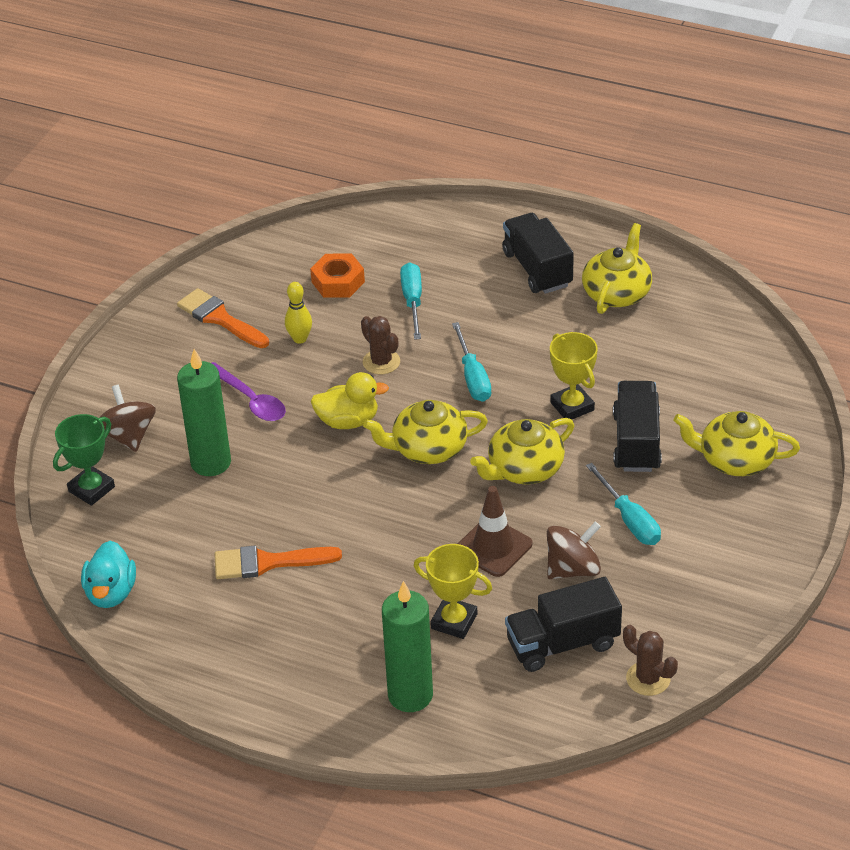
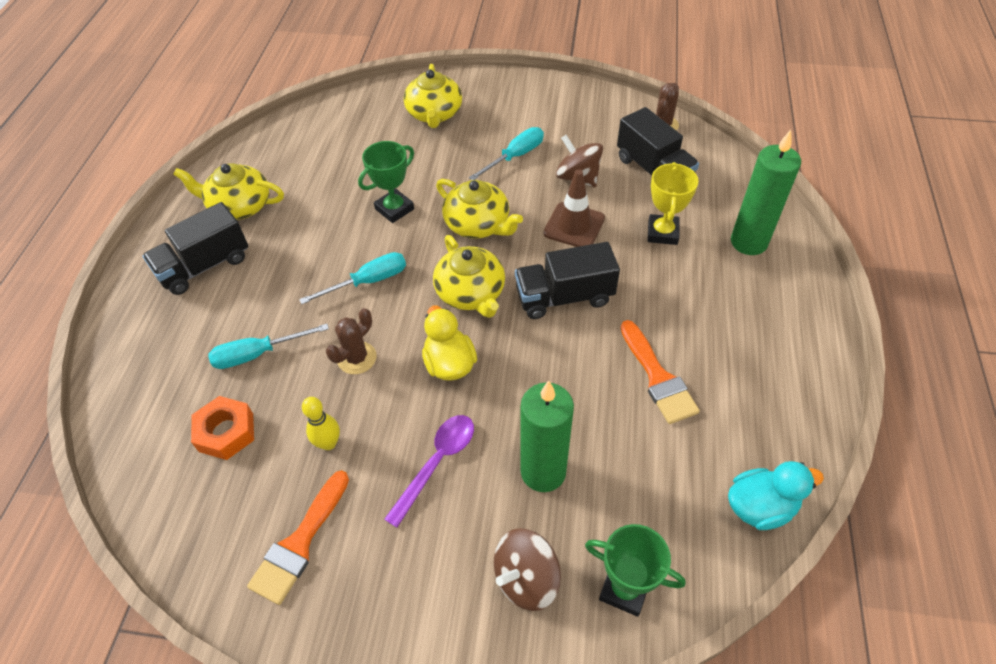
camera: 105 degrees left, 10 degrees up
yellow trophy [550,332,598,419] -> green trophy [358,141,414,223]
black truck [613,381,662,472] -> black truck moved to [515,242,620,319]

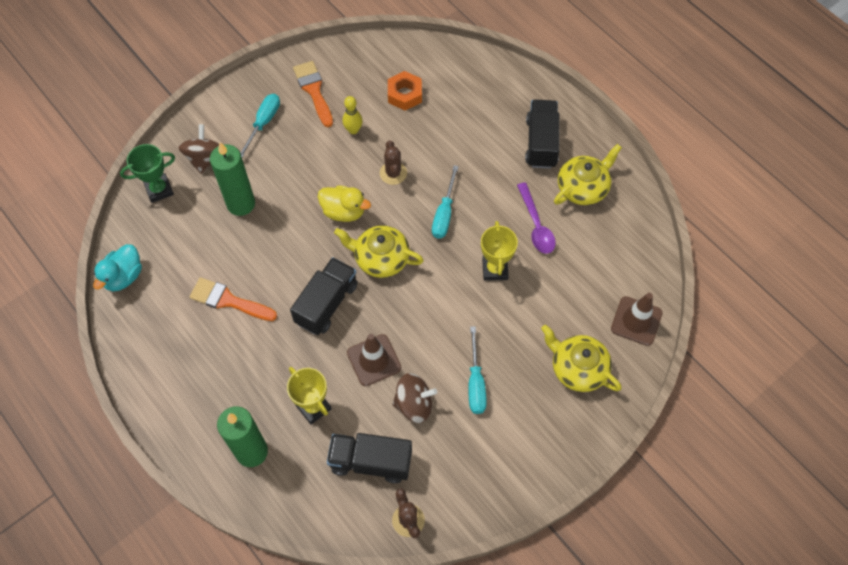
camera: 130 degrees right, 10 degrees up
turquoise screwdriver [208,324,329,369] -> turquoise screwdriver moved to [240,94,280,157]
green trophy [358,141,414,223] -> yellow trophy [481,221,518,281]
purple spoon [384,415,474,528] -> purple spoon moved to [517,182,556,254]
yellow teapot [436,179,523,239] -> none
none -> brown traffic cone [611,293,663,346]

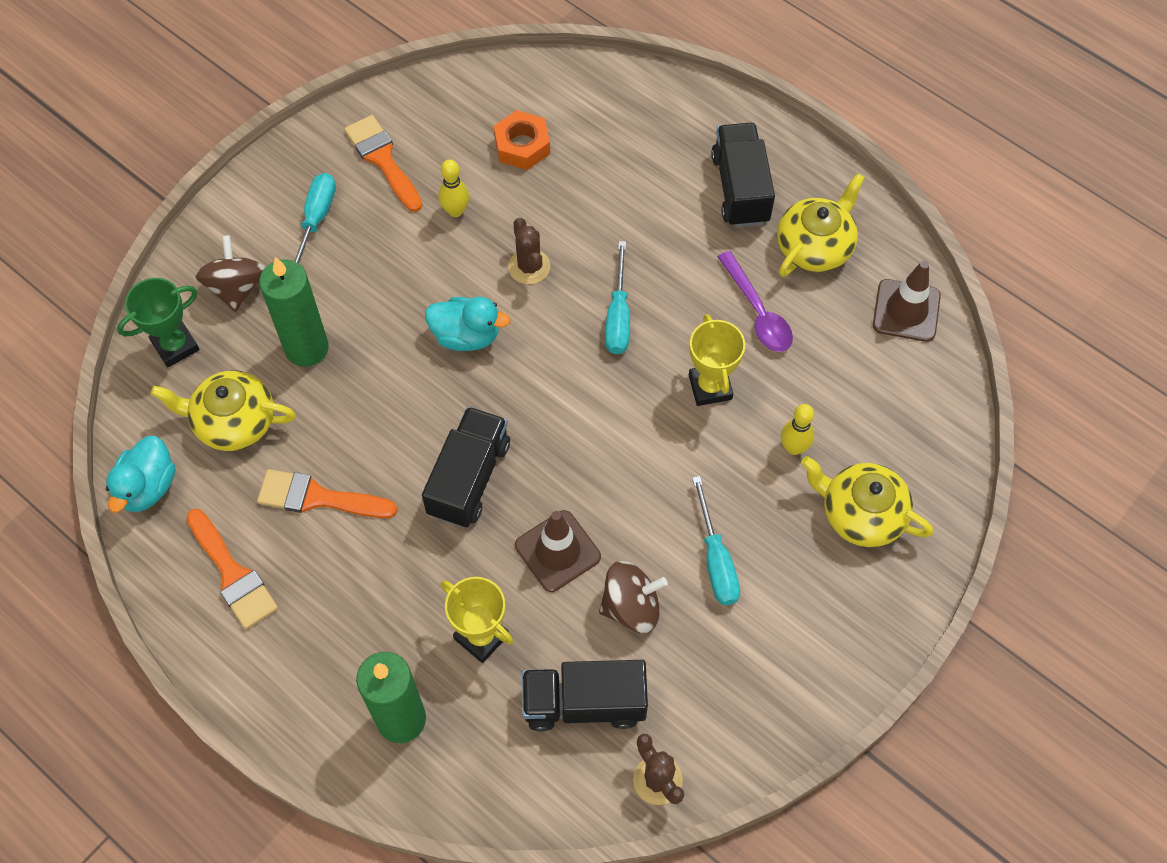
camera: 10 degrees left, 0 degrees up
yellow duck [318,185,371,222] -> turquoise duck [425,297,511,351]
yellow teapot [334,225,424,278] -> yellow teapot moved to [151,370,296,451]
brown traffic cone [611,293,663,346] -> brown traffic cone moved to [873,261,941,342]
none -> orange brush [187,509,278,629]
none -> yellow bowling pin [781,404,814,455]

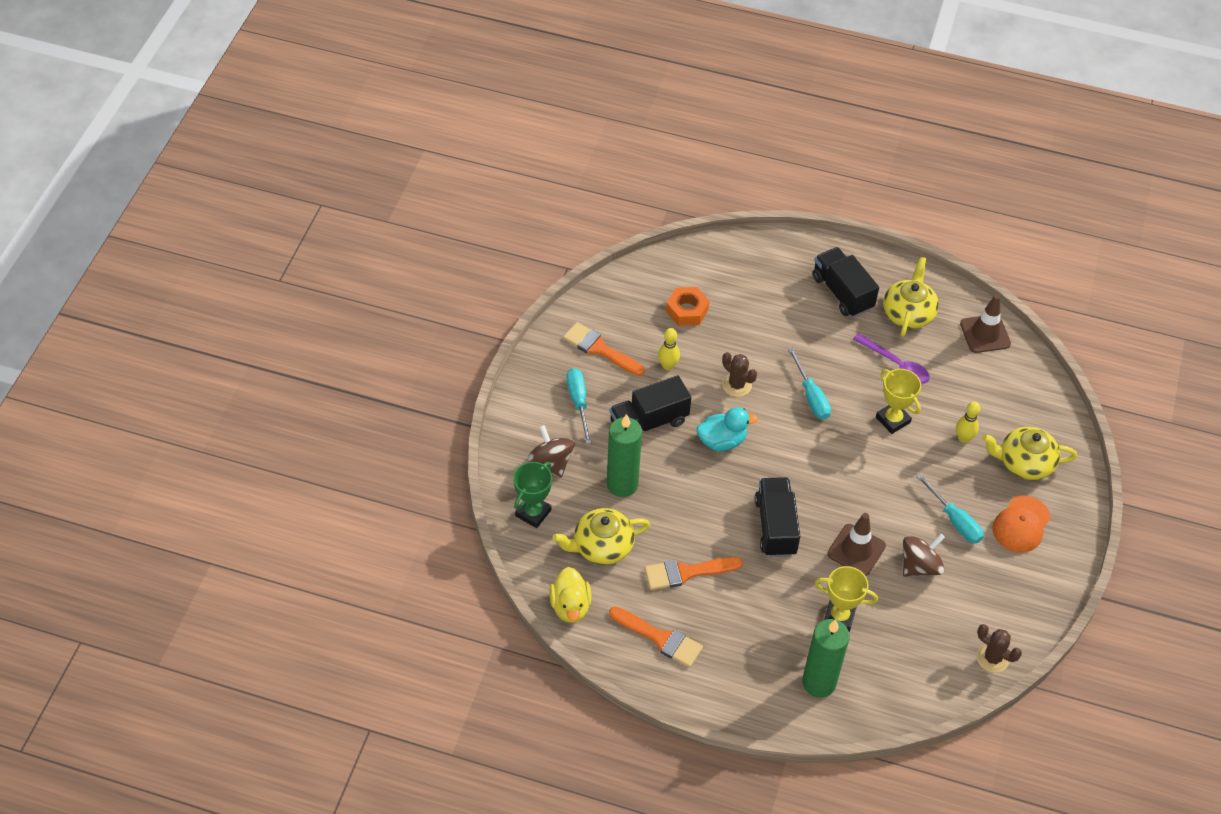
camera: 25 degrees left, 10 degrees down
turquoise duck [106,436,175,512] -> yellow duck [549,567,592,623]
black truck [522,660,648,732] -> black truck moved to [609,375,691,431]
none -> orange cap [992,495,1051,553]

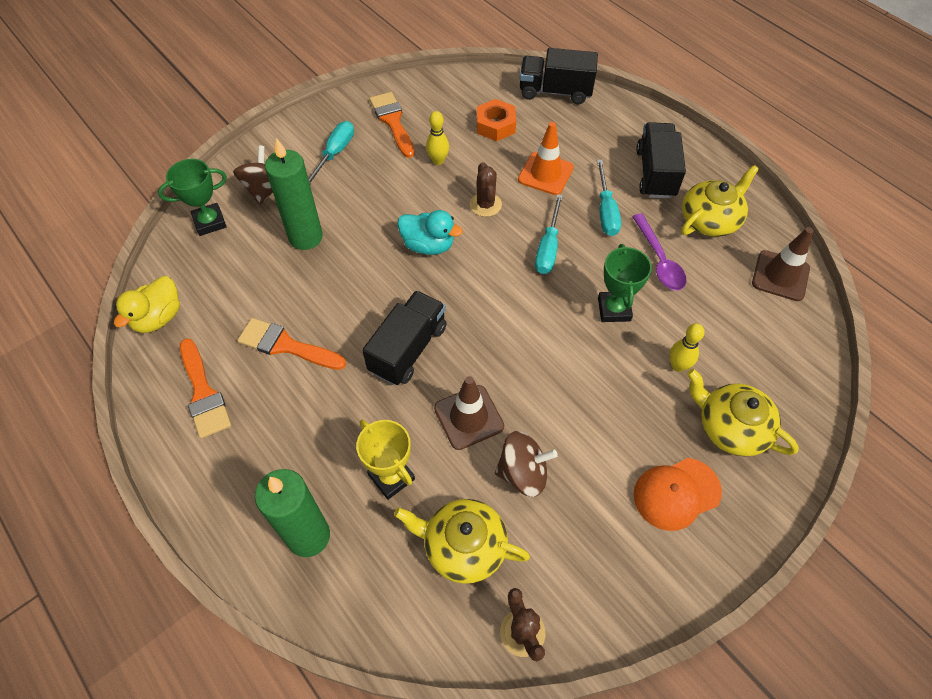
camera: 35 degrees right, 5 degrees up
yellow teapot [553,508,650,565] -> yellow teapot moved to [394,499,530,584]
black truck [609,375,691,431] -> black truck moved to [520,48,598,104]
yellow trophy [876,369,921,434] -> green trophy [598,244,652,322]
turquoise screwdriver [916,473,984,544] -> turquoise screwdriver moved to [597,160,621,236]
none -> orange traffic cone [518,122,574,195]

